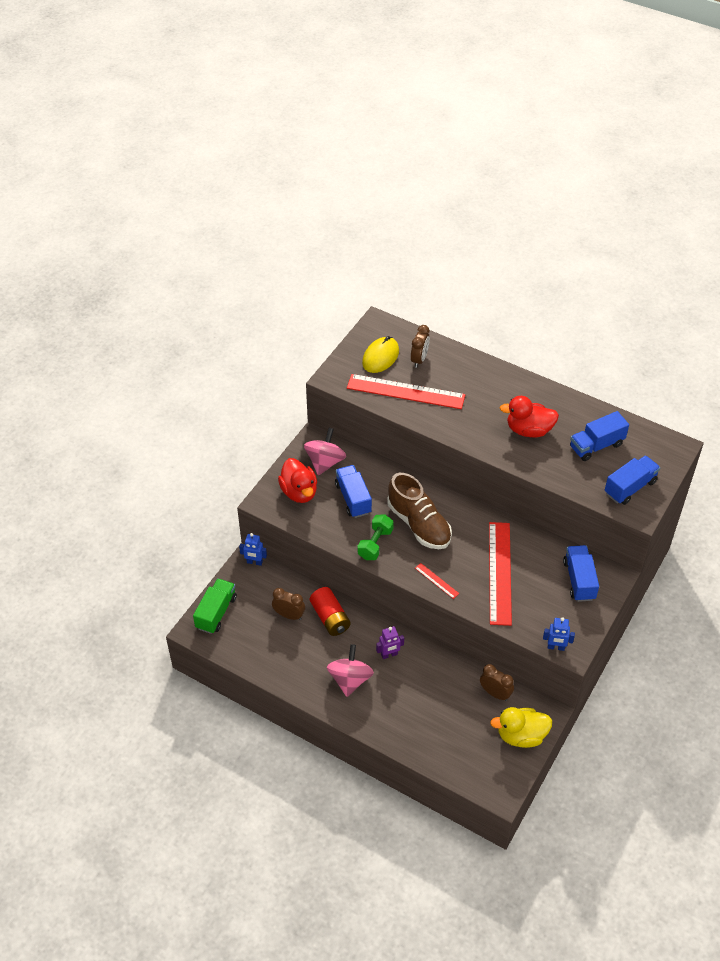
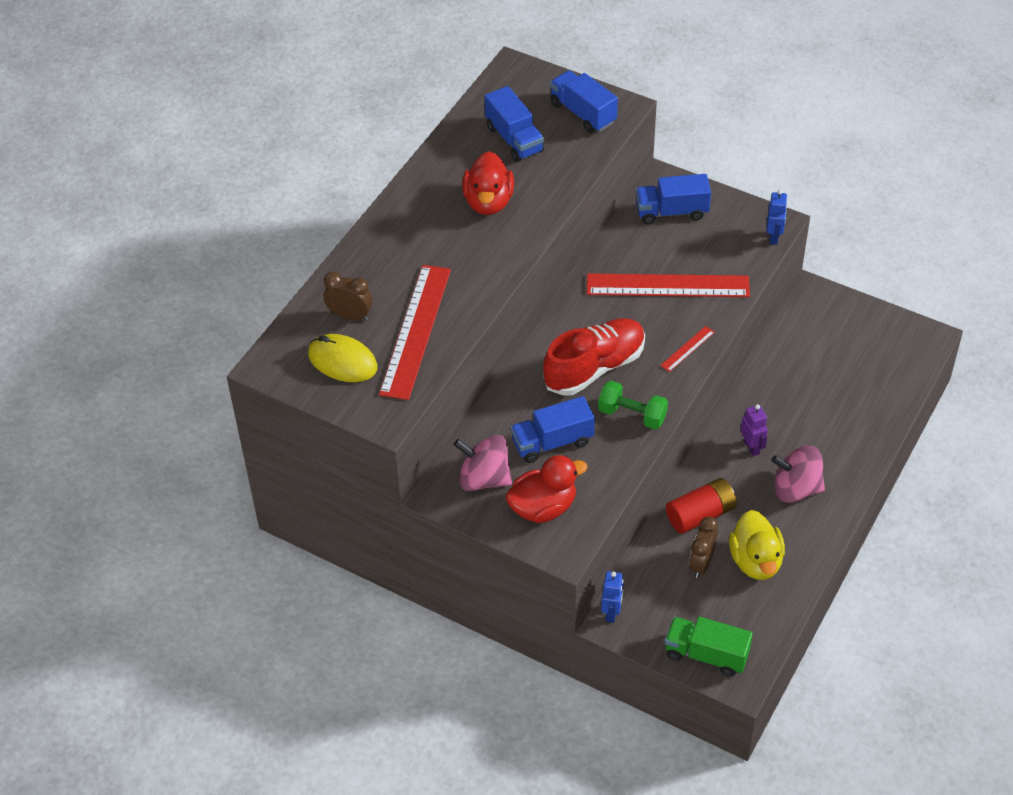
camera: 90 degrees left, 0 degrees up
brown shoe [387,473,452,549] -> red shoe [543,318,645,396]
brown clock [480,664,514,701] -> none
yellow duck [490,707,552,748] -> yellow duck moved to [729,510,785,580]

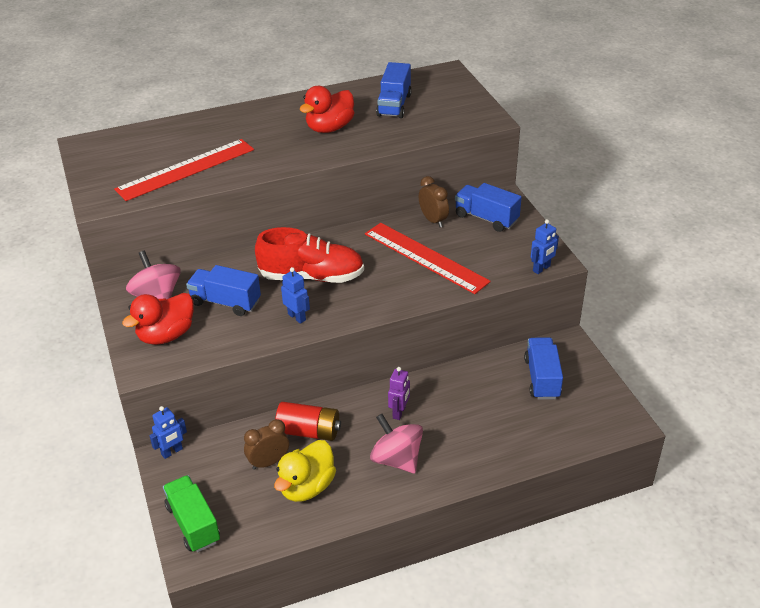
camera: 40 degrees right, 10 degrees down
yellow mouse [308,334,377,382] -> none
brown clock [324,272,373,321] -> brown clock moved to [419,176,449,227]
red duck [505,455,588,523] -> red duck turned 120 degrees clockwise [122,293,193,345]
blue truck [550,70,618,133] -> blue truck moved to [524,337,563,400]
green dumbbell [598,381,668,429] -> blue robot [281,267,310,324]
red ruler [660,326,715,372] -> none

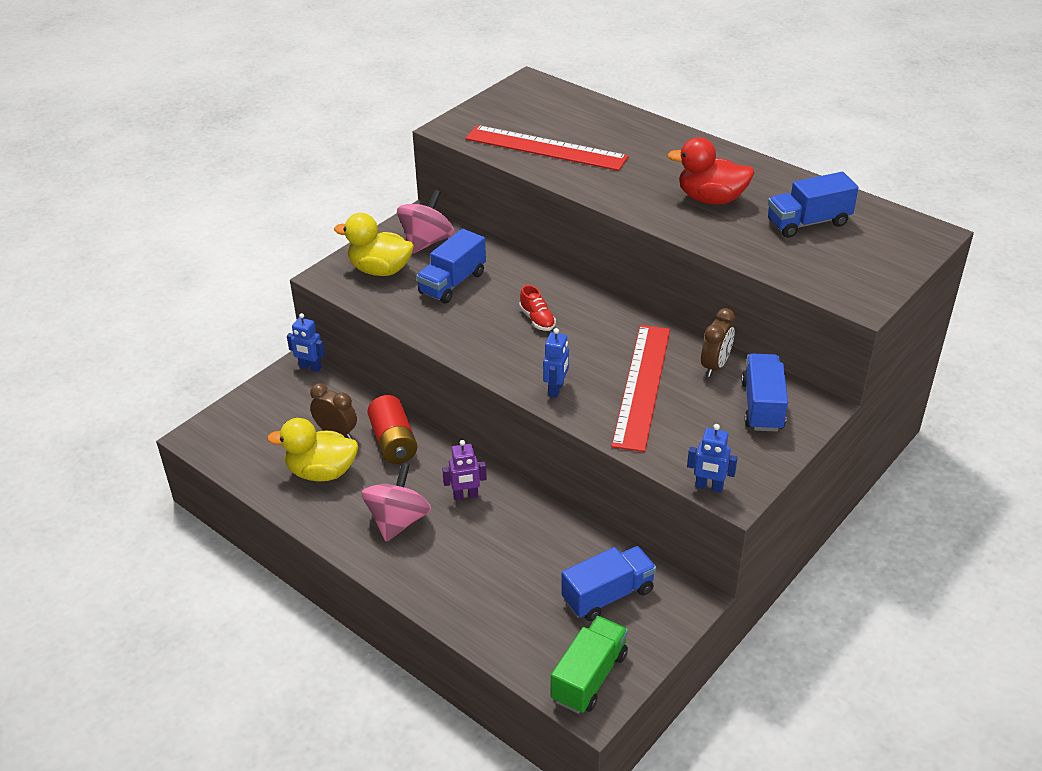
camera: 60 degrees right, 0 degrees up
red duck [122,293,193,345] -> yellow duck [334,213,414,276]
green truck [163,475,220,552] -> green truck moved to [551,616,628,714]
blue truck [186,265,261,316] -> blue truck turned 135 degrees counterclockwise [416,229,486,304]
red shoe [255,227,364,283] -> red shoe [519,285,556,331], size x0.44
blue robot [281,267,310,324] -> blue robot moved to [543,328,569,398]

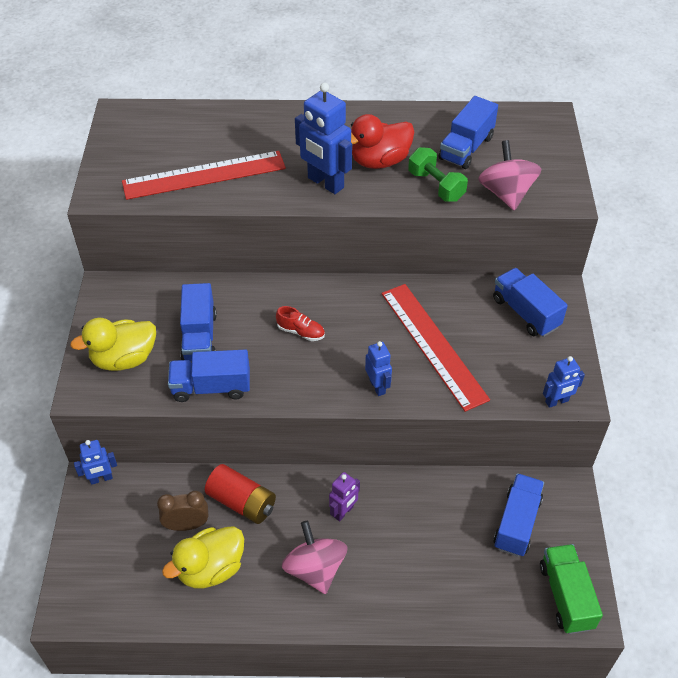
camera: 40 degrees left, 10 degrees up
pink spinning top [397,190,454,254] -> pink spinning top moved to [478,140,541,211]
brown clock [701,308,736,377] -> none
none -> blue truck [168,350,250,402]
none -> blue robot [295,83,352,194]
none -> green dumbbell [408,147,468,202]

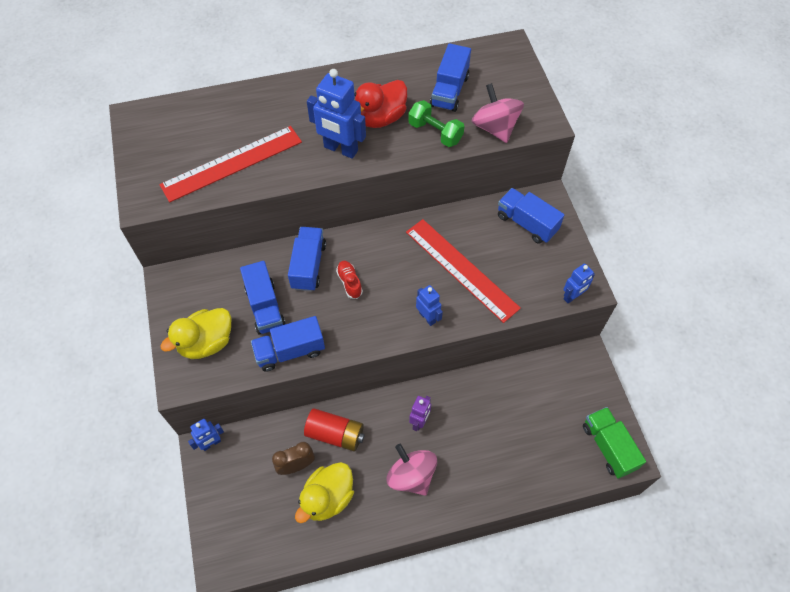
camera: 15 degrees left, 10 degrees up
red shoe [276,306,325,341] -> red shoe turned 120 degrees counterclockwise [336,260,363,299]
blue truck [493,473,544,557] -> blue truck moved to [288,227,326,292]

